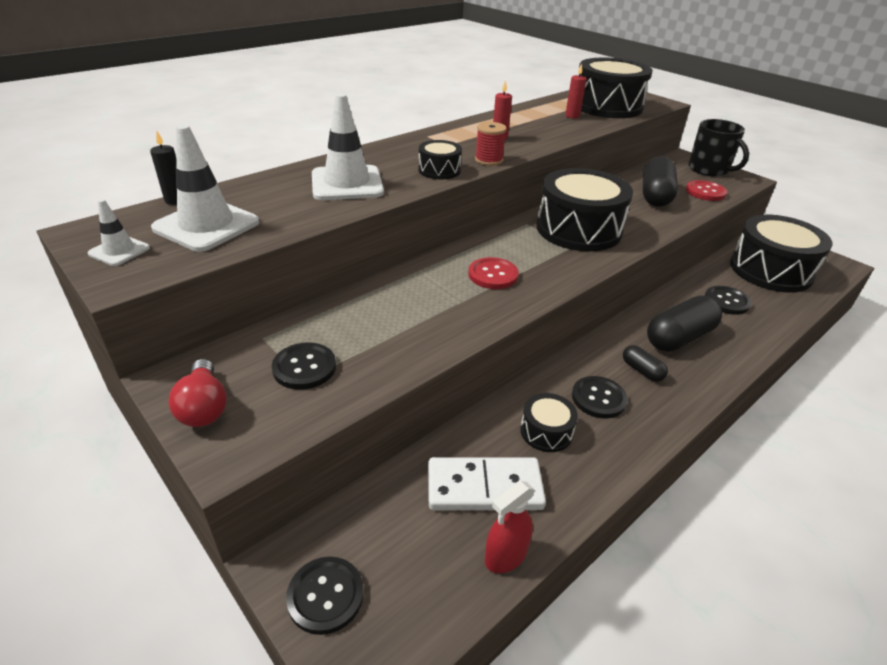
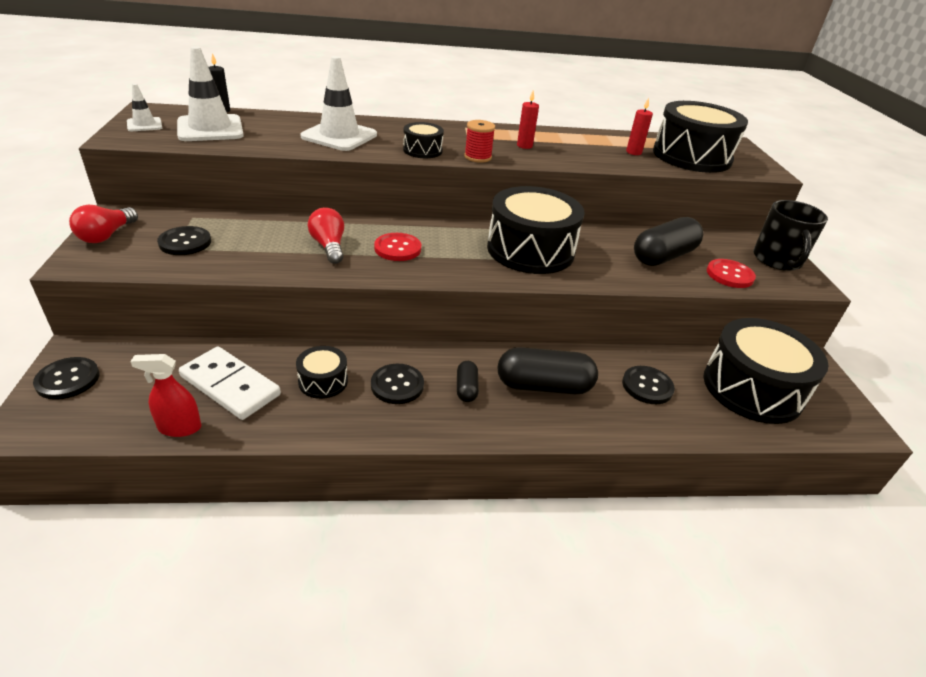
camera: 35 degrees right, 0 degrees up
none -> red light bulb [308,207,344,264]

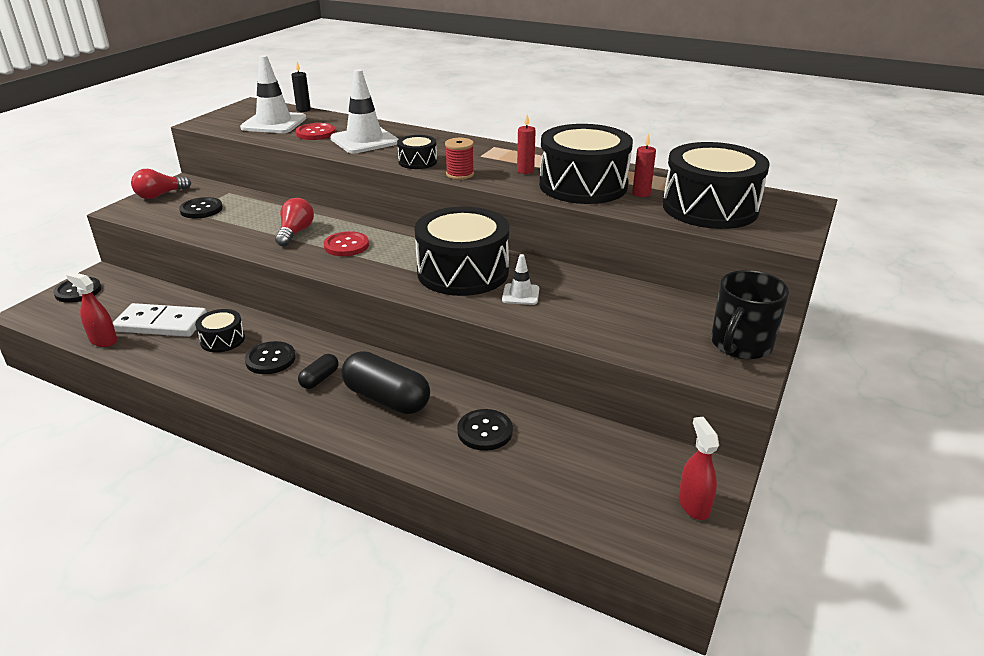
camera: 35 degrees right, 5 degrees down
white traffic cone [127,84,162,131] -> white traffic cone moved to [502,254,539,305]
white domino [179,347,281,420] -> white domino turned 60 degrees counterclockwise [113,303,207,337]
black capsule [634,217,703,266] -> none
black drum [703,318,829,424] -> black drum moved to [539,124,633,204]
red button [707,259,756,288] -> red button moved to [296,123,336,140]
none -> red spray bottle [679,417,719,520]

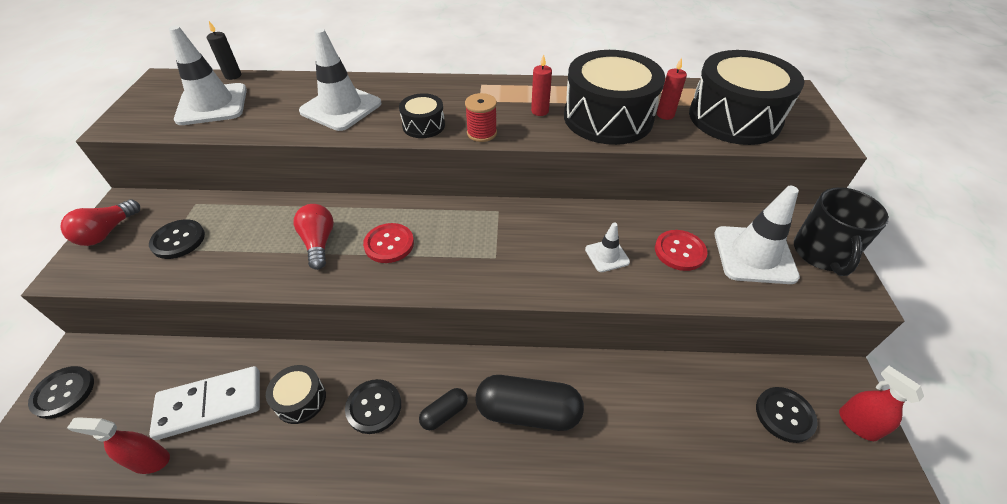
camera: 25 degrees left, 15 degrees up
red button [296,123,336,140] -> red button moved to [655,230,708,271]
black capsule [298,354,339,389] -> black capsule turned 45 degrees clockwise [419,388,468,430]
black drum [414,207,510,296] -> none
black button [457,409,513,451] -> black button moved to [756,387,818,443]
none -> white traffic cone [714,186,800,284]

